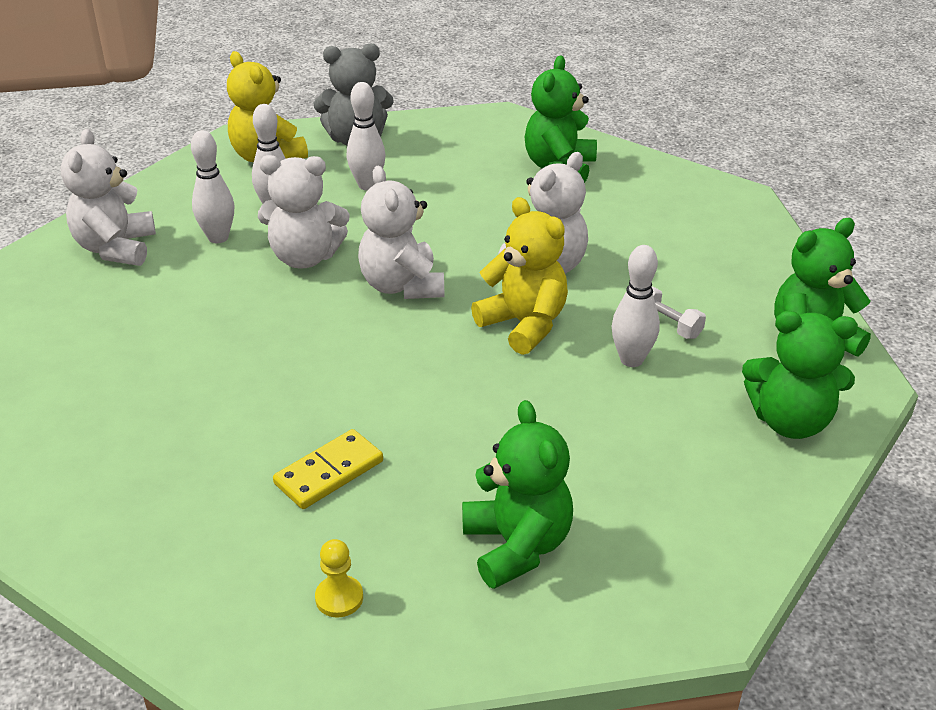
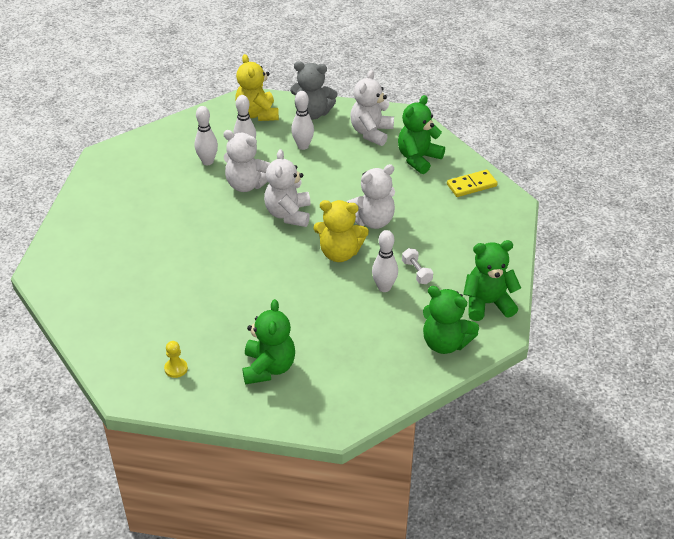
camera: 20 degrees right, 5 degrees up
white teddy bear [60,129,156,266] -> white teddy bear moved to [350,70,394,146]
yellow domino [273,429,383,509] -> yellow domino moved to [447,170,498,197]
yellow teddy bear [471,197,568,355] -> yellow teddy bear turned 120 degrees clockwise [314,200,369,262]

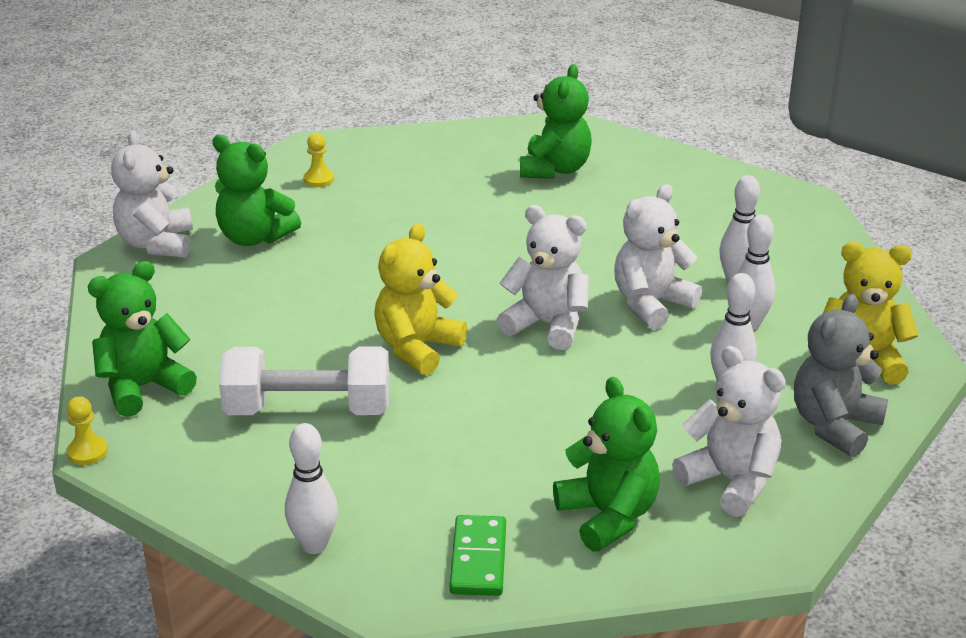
camera: 115 degrees right, 10 degrees down
white teddy bear [347,164,395,229] -> white teddy bear moved to [111,130,193,258]
white bowling pin [372,230,398,292] -> white bowling pin moved to [285,423,338,554]
white dumbbell [402,248,433,284] -> white dumbbell [219,347,390,415], size x2.24
yellow domino [447,170,498,197] -> green domino [449,515,506,596]
green teddy bear [463,240,521,321] -> green teddy bear moved to [520,64,592,179]
none -> yellow pawn [67,396,108,465]

